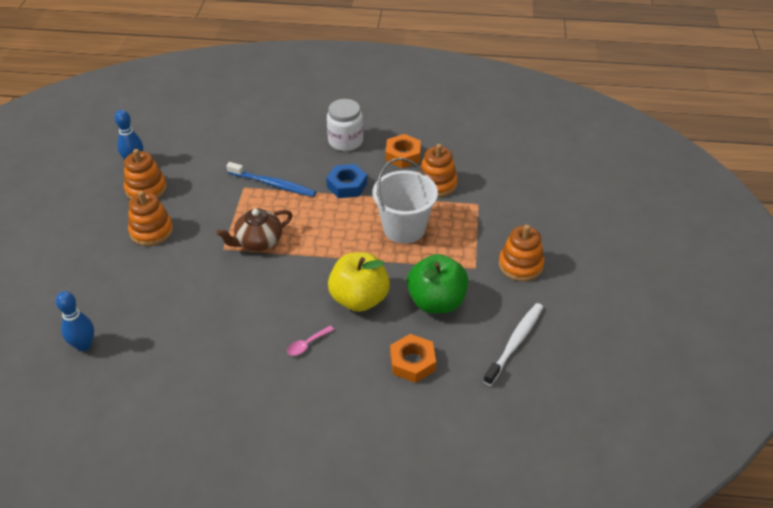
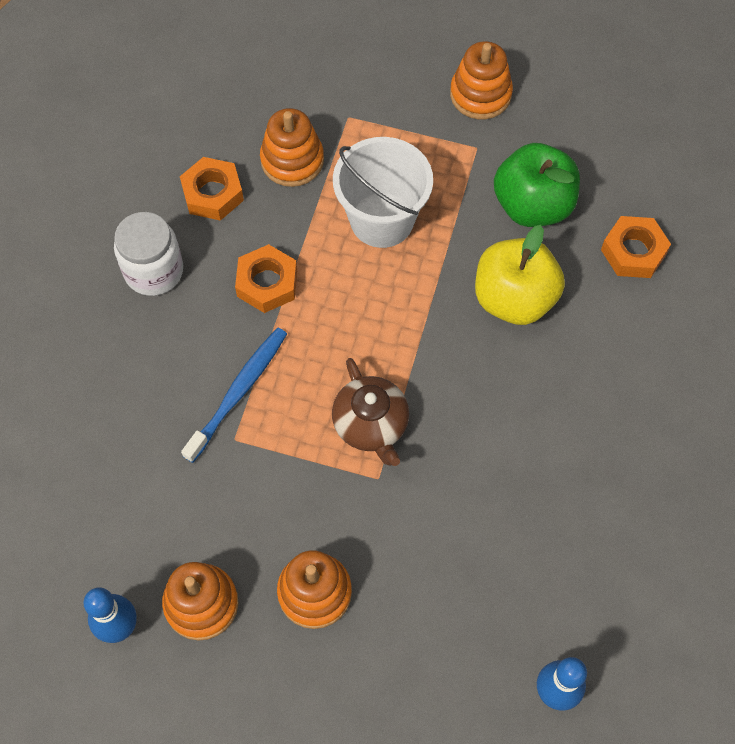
camera: 80 degrees left, 20 degrees up
pink spoon [287,325,334,356] -> none
blue nut [326,164,367,198] -> orange nut [235,244,297,313]
white toothbrush [483,303,543,386] -> none

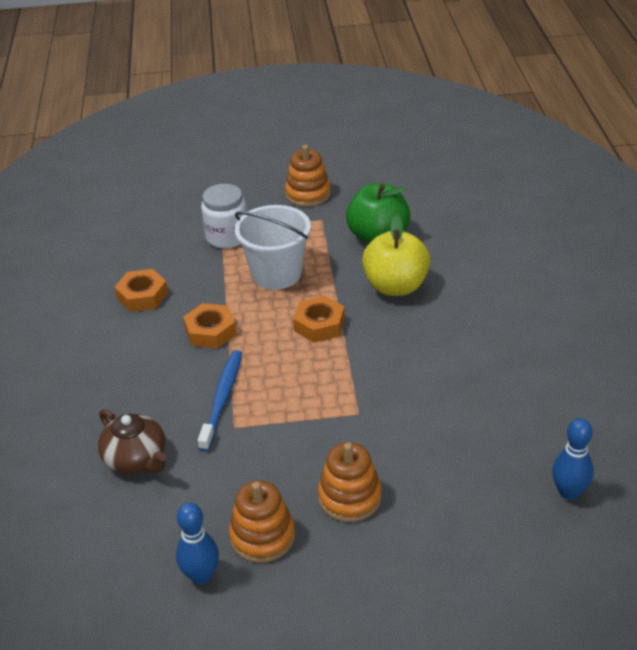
camera: 20 degrees left, 25 degrees down
white jar [114,212,183,296] -> white jar moved to [201,184,247,248]
orange stacking toy [260,108,324,187] -> none
brown teapot [332,358,409,466] -> brown teapot moved to [98,409,166,473]
orange nut [601,216,671,278] -> orange nut moved to [293,296,345,343]

